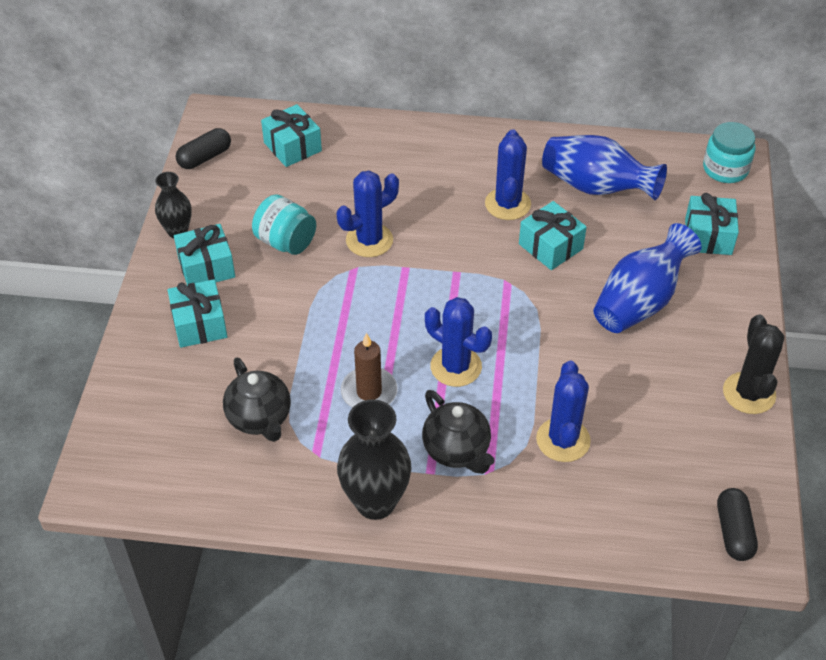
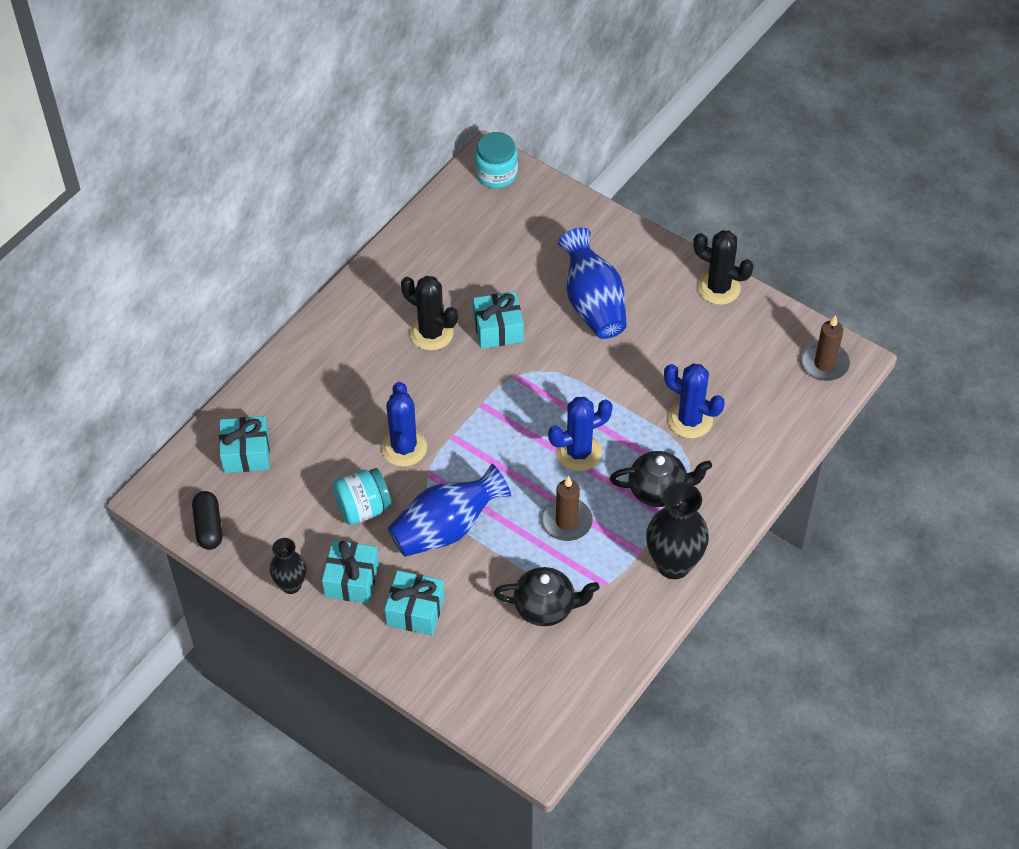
camera: 60 degrees left, 5 degrees up
blue cactus [485,129,531,220] -> black cactus [401,276,458,350]
blue vase [542,135,667,200] -> blue vase moved to [388,464,511,557]
turquoise gift [685,193,739,255] -> none
black capsule [717,488,758,561] -> brown candle [801,315,850,381]

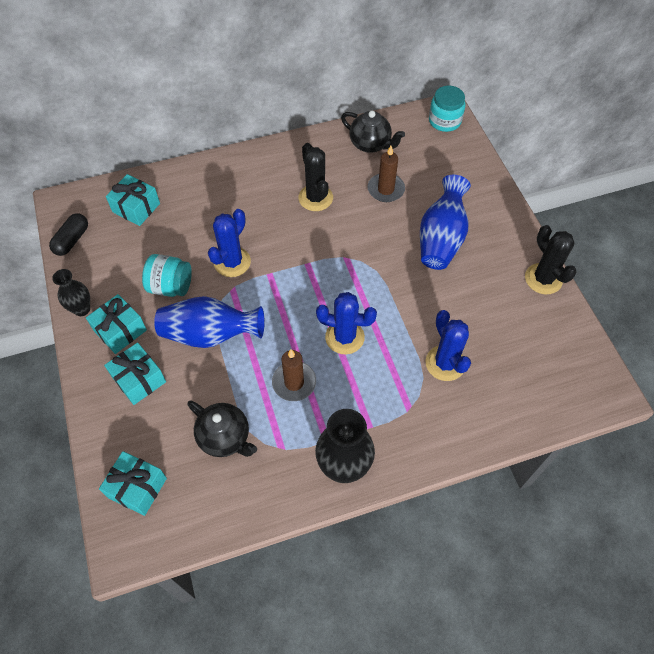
camera: 35 degrees right, 5 degrees up
turquoise gift [473,291,524,349] -> turquoise gift moved to [99,451,167,516]
black teapot [610,451,712,507] -> black teapot moved to [341,110,405,153]
brown candle [801,315,850,381] -> brown candle moved to [367,146,405,202]

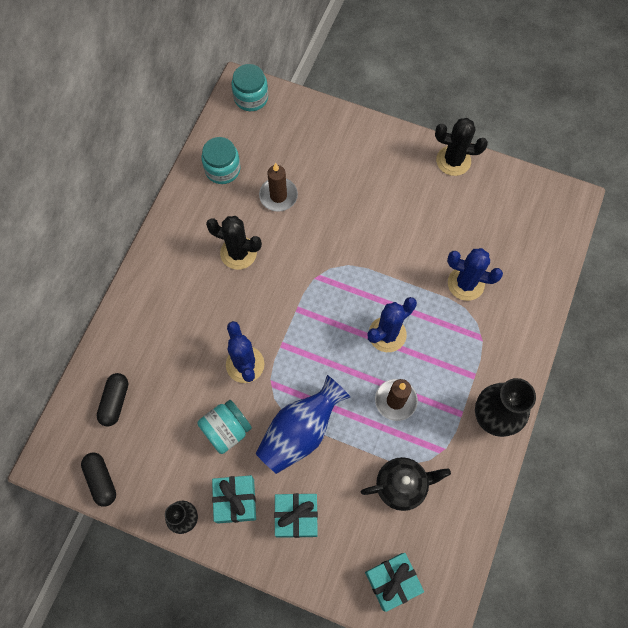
camera: 50 degrees left, 10 degrees up
turquoise gift [106,174,160,226] -> black capsule [97,373,128,427]
black teapot [341,110,405,153] -> turquoise jar [202,137,241,184]
blue vase [420,175,471,270] -> none

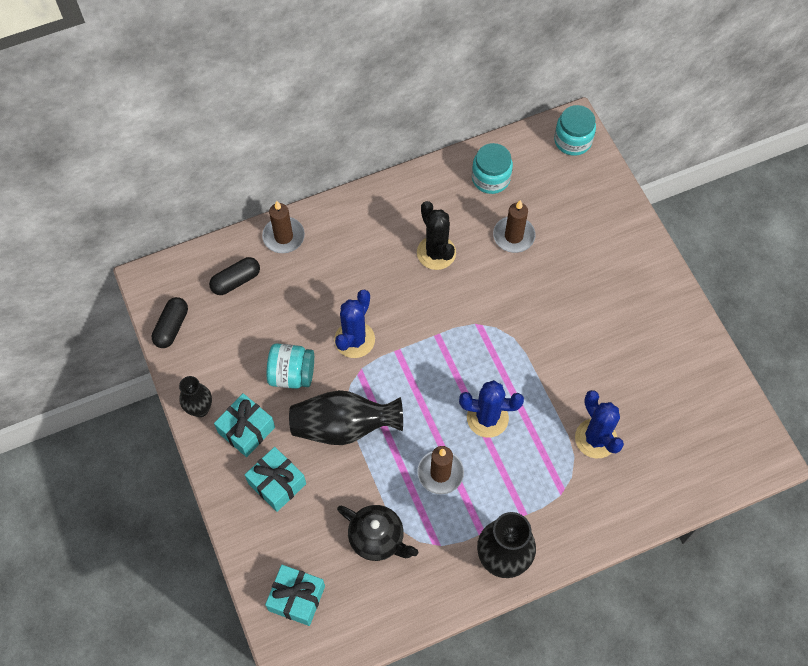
camera: 45 degrees right, 5 degrees down
blue vase [256,375,350,474] -> black vase [289,390,403,445]
black cactus [435,118,488,176] -> none
none -> brown candle [262,201,305,253]

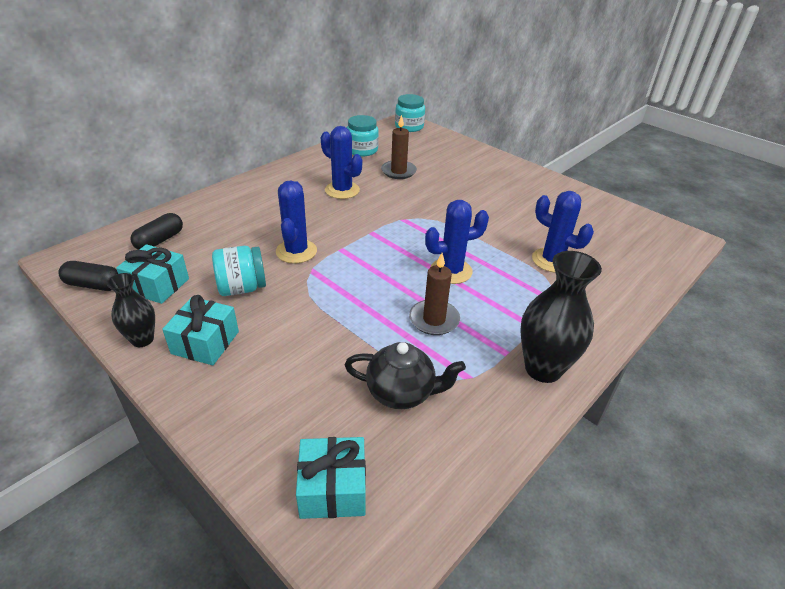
camera: 25 degrees left, 25 degrees down
black capsule [152,297,188,348] -> black capsule turned 75 degrees counterclockwise [58,261,118,291]
turquoise gift [245,447,306,512] -> turquoise gift moved to [116,244,189,304]
brown candle [262,201,305,253] -> none
black vase [289,390,403,445] -> none
black cactus [417,201,456,270] -> blue cactus [321,126,362,199]

